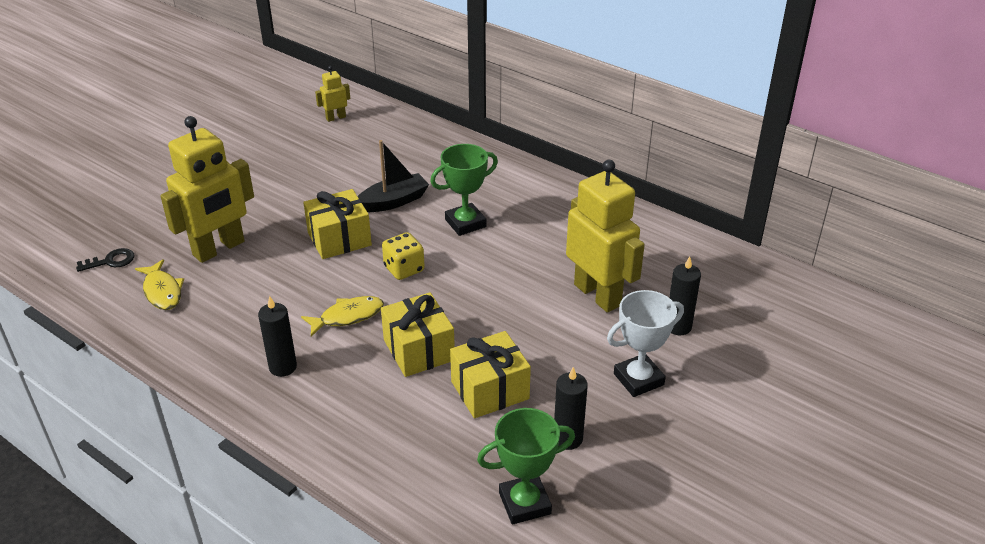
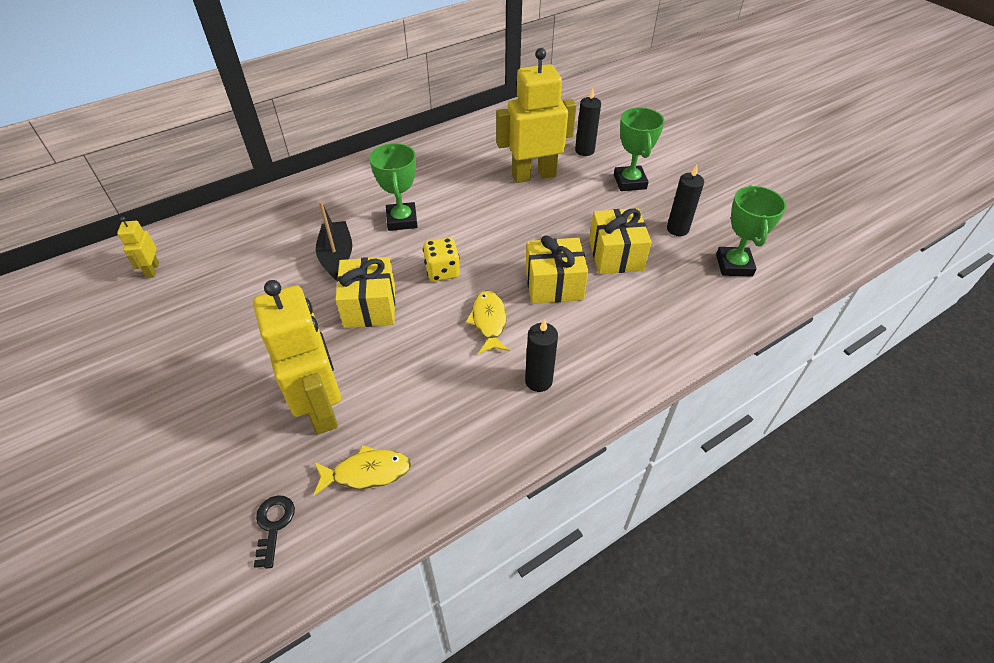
camera: 70 degrees left, 10 degrees up
white trophy [607,290,684,397] -> green trophy [614,107,665,191]

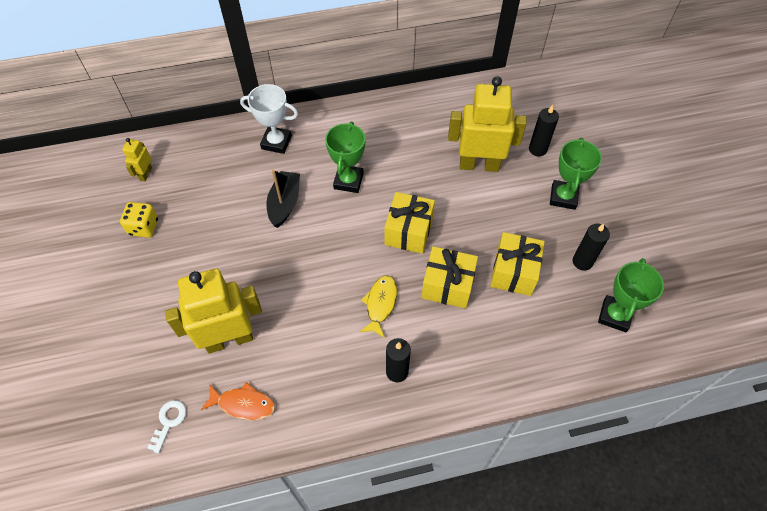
camera: 20 degrees right, 10 degrees up
yellow robot [253,280,341,435] -> yellow robot turned 105 degrees counterclockwise [165,268,262,353]
black key [254,495,295,569] -> white key [147,400,186,453]
yellow fish [313,445,411,496] -> orange fish [201,382,275,420]
yellow gift [335,257,395,328] -> yellow gift moved to [384,192,435,254]
yellow dice [423,237,460,281] -> yellow dice moved to [120,202,158,238]
none -> white trophy [240,84,298,154]

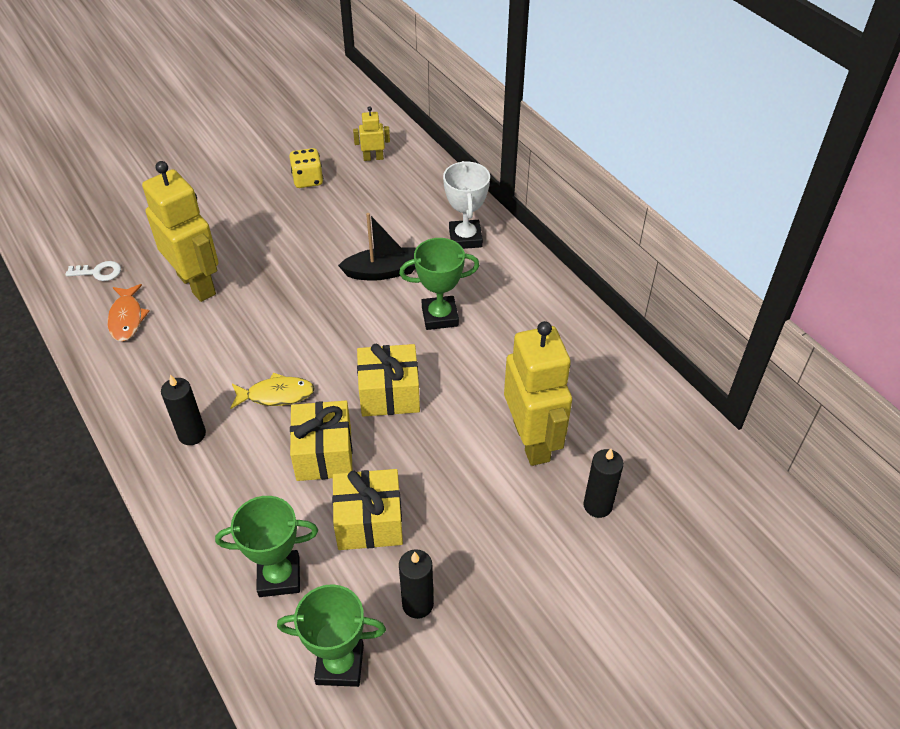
camera: 70 degrees right, 10 degrees down
green trophy [550,138,602,210] -> green trophy moved to [215,496,318,597]

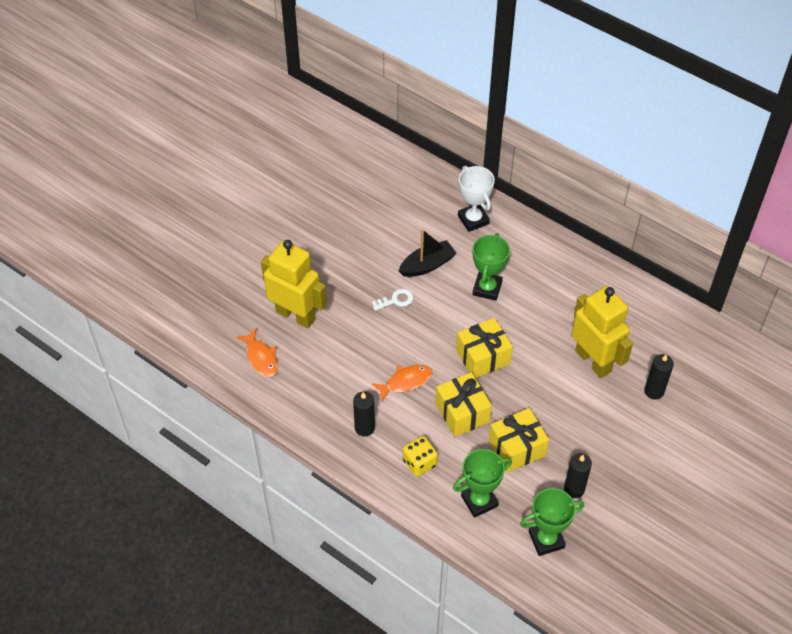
camera: 20 degrees left, 5 degrees up
white key [65,261,121,281] -> white key moved to [372,288,414,311]
yellow fish [230,372,315,409] -> orange fish [372,365,433,401]
yellow dice [289,148,323,188] -> yellow dice moved to [403,436,438,476]
yellow robot [353,106,390,161] -> none
green trophy [399,238,480,330] -> green trophy turned 45 degrees counterclockwise [472,233,510,301]

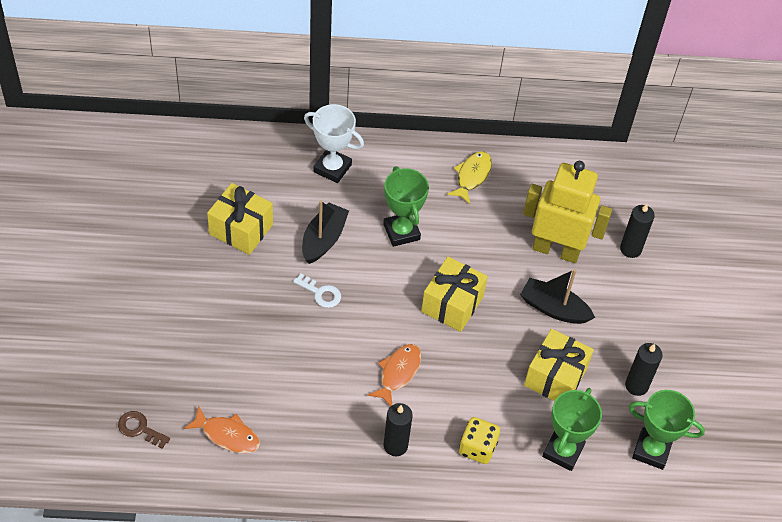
camera: 40 degrees left, 0 degrees up
yellow robot [261,240,327,328] -> none
white key [372,288,414,311] -> white key turned 90 degrees clockwise [293,273,341,308]
yellow gift [435,372,492,437] -> yellow gift moved to [207,183,273,255]
green trophy [520,488,584,556] -> green trophy turned 75 degrees clockwise [629,390,705,470]
none -> brown key [118,411,170,449]
none -> yellow fish [447,151,492,204]
none -> black boat [520,269,595,324]

